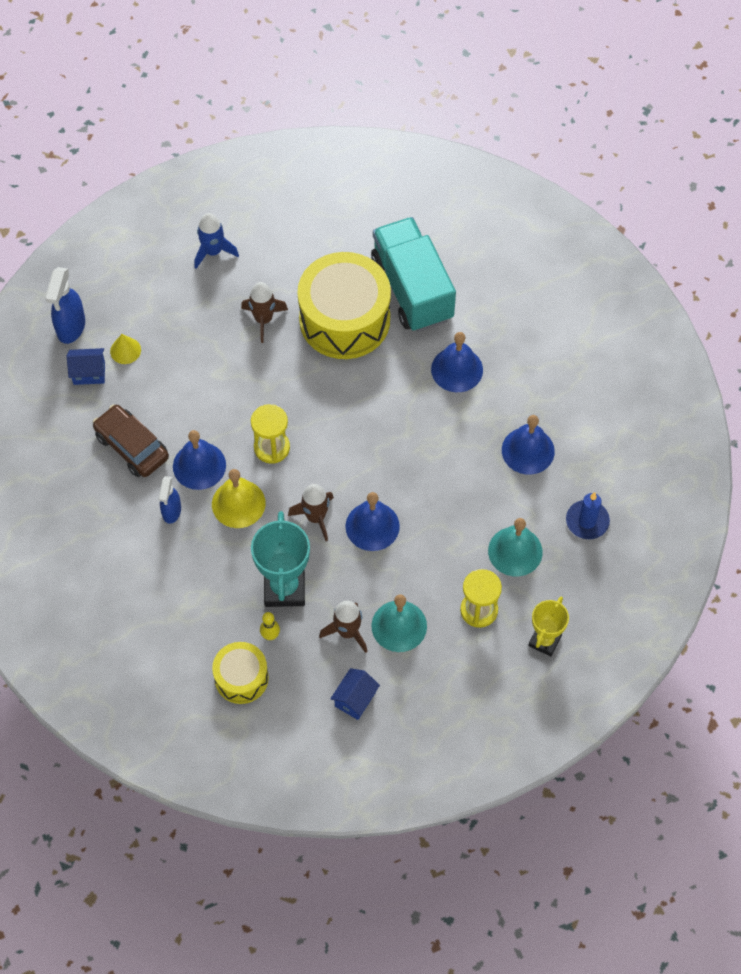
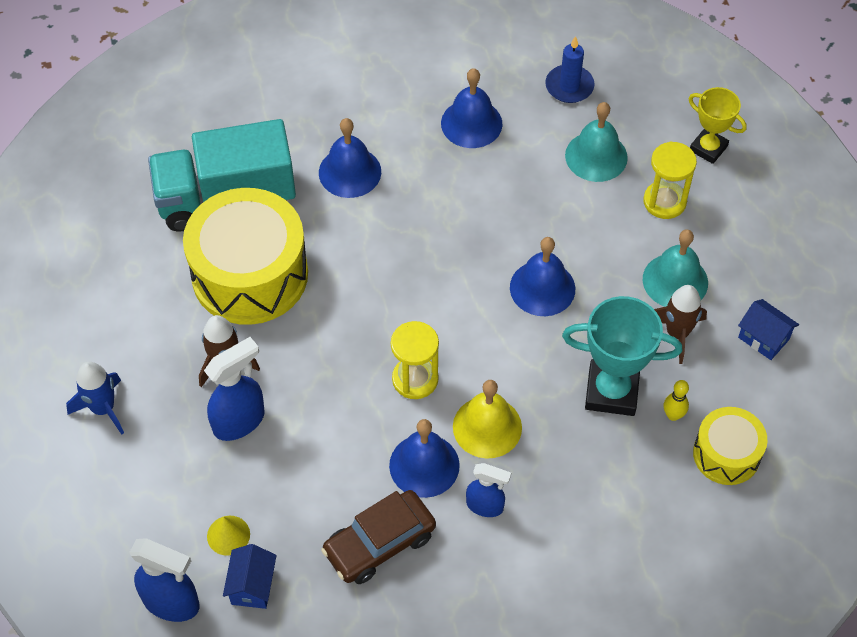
camera: 80 degrees left, 5 degrees down
brown rocket [288,484,334,541] -> none
none -> blue spray bottle [204,337,265,441]

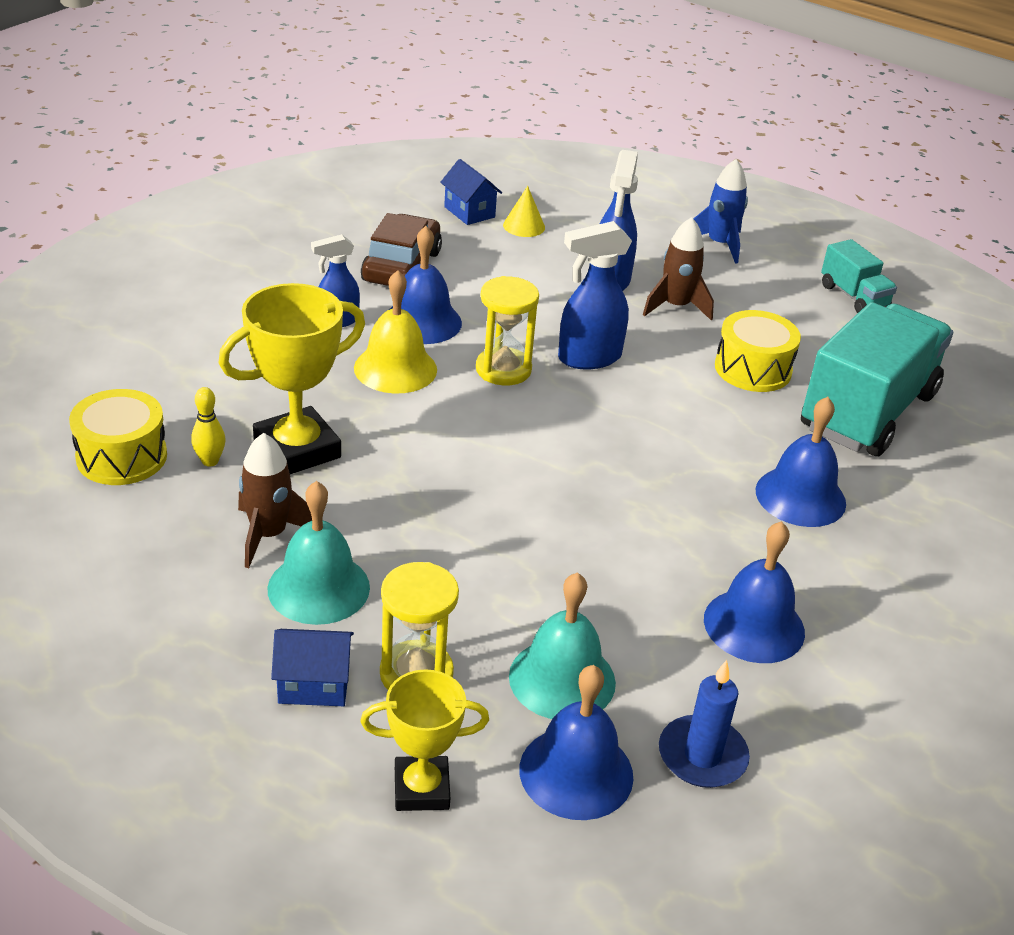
camera: 135 degrees right, 20 degrees down
blue spray bottle [129,538,200,622] -> blue spray bottle moved to [558,221,632,369]
yellow drum [183,188,308,325] -> yellow drum [715,310,801,392], size x0.54
blue bell [510,237,575,316] -> blue bell moved to [519,665,633,820]
turquoise trophy [562,296,682,416] -> yellow trophy [218,283,365,474]
blue house [738,299,799,360] -> blue house moved to [271,629,354,706]
none -> turquoise truck [821,239,897,313]

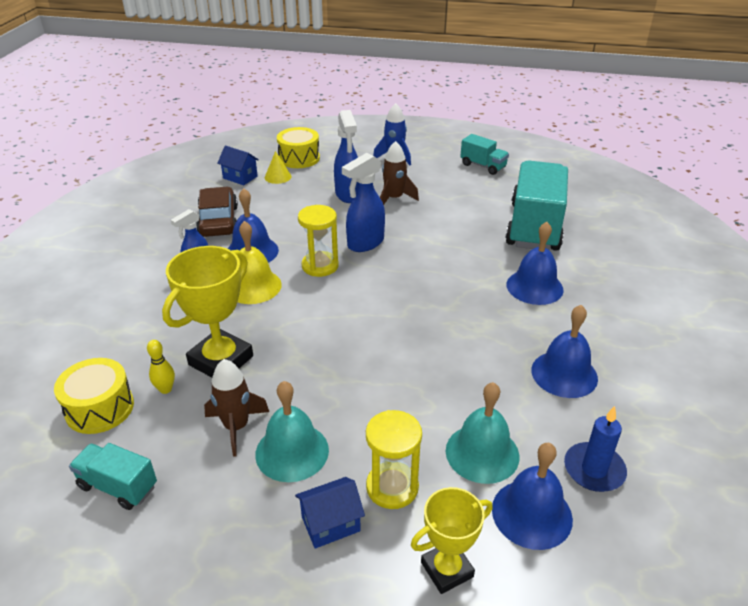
camera: 20 degrees left, 0 degrees up
yellow drum [715,310,801,392] -> yellow drum moved to [277,127,320,168]
none -> turquoise truck [69,443,157,510]

